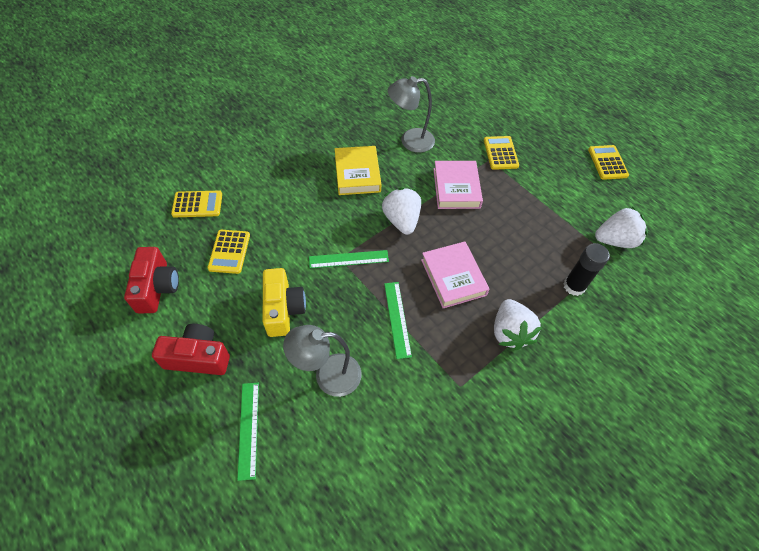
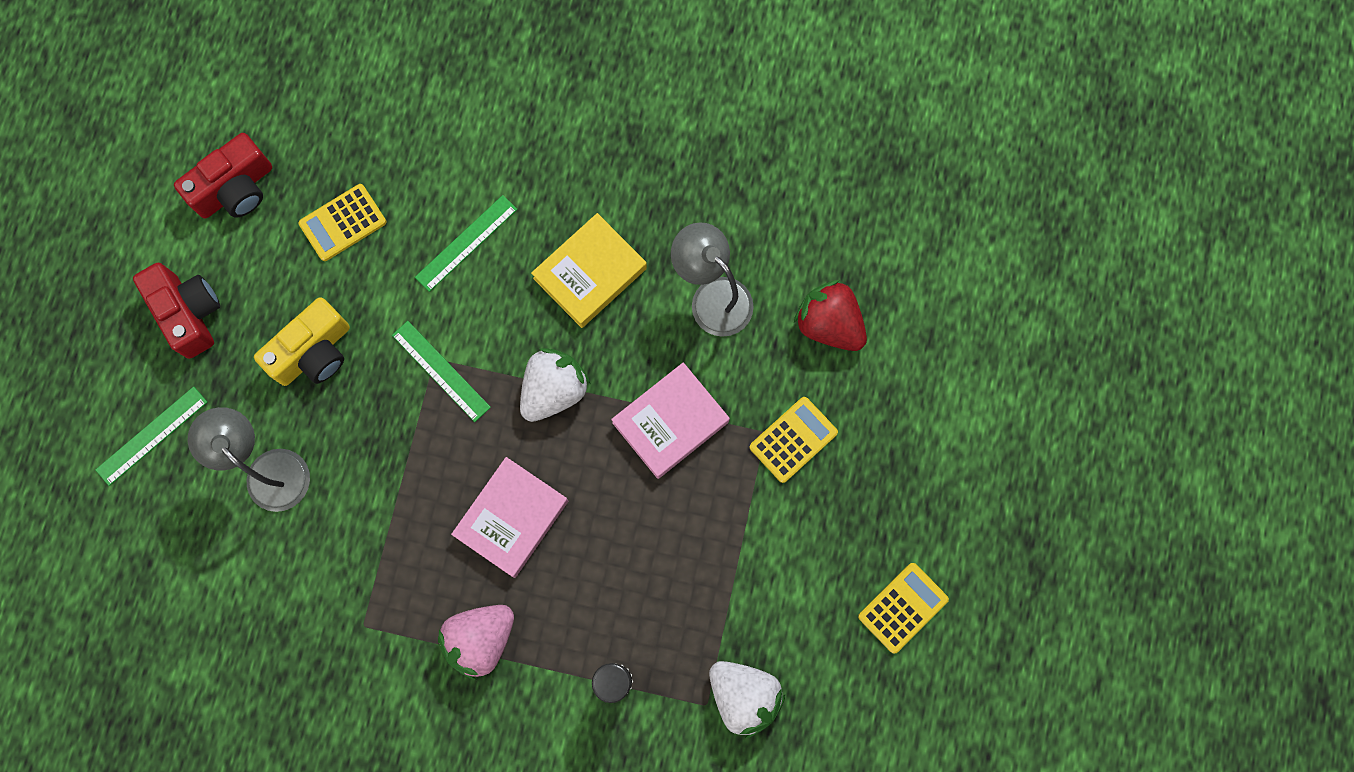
camera: 55 degrees right, 20 degrees up
yellow calculator [171,191,222,217] -> none
green ruler [384,282,412,359] -> green ruler moved to [415,195,517,292]
white strawberry [494,299,542,350] -> pink strawberry [438,605,514,680]
none -> red strawberry [794,280,867,351]

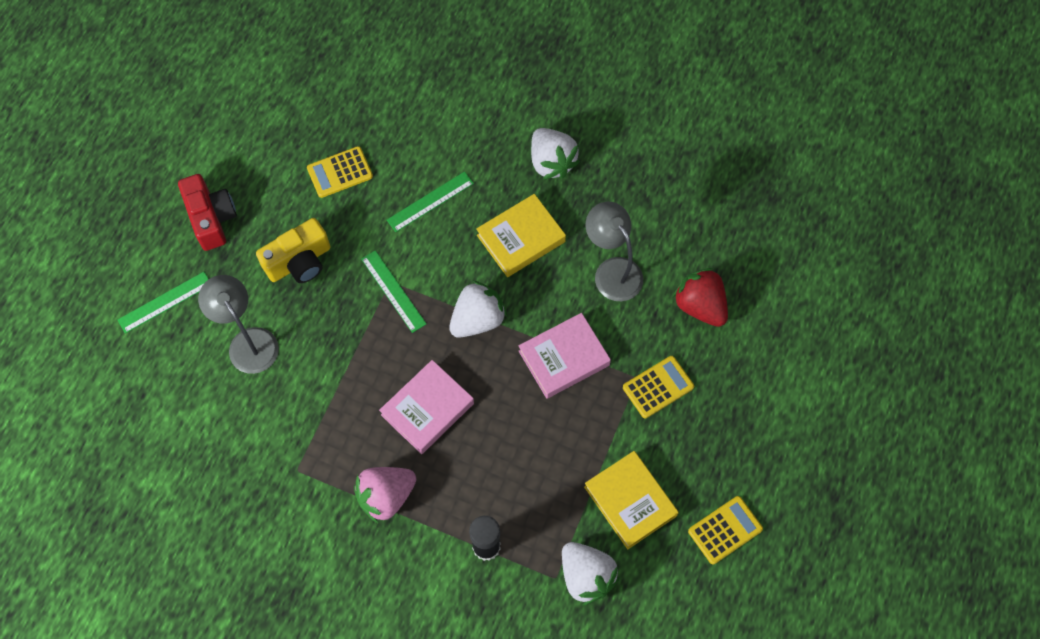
camera: 10 degrees right, 10 degrees down
red camera [174,133,272,219] -> none
none -> white strawberry [531,128,580,179]
none -> yellow book [584,451,679,549]

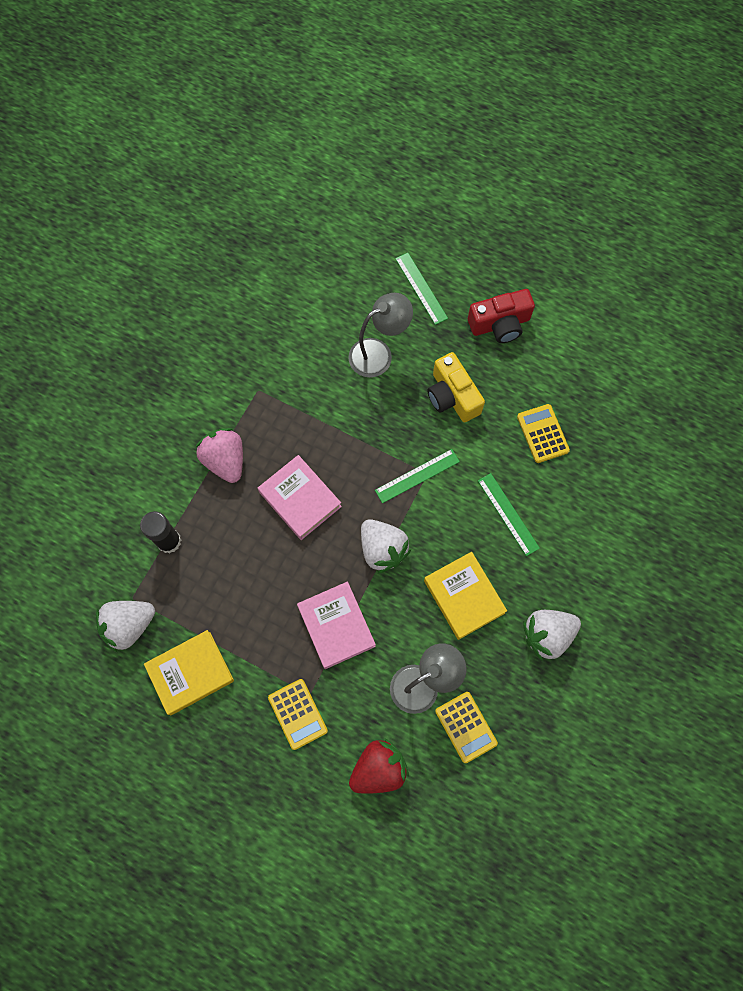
camera: 95 degrees right, 5 degrees up
yellow calculator [688,496,763,564] -> yellow calculator moved to [435,692,498,763]

